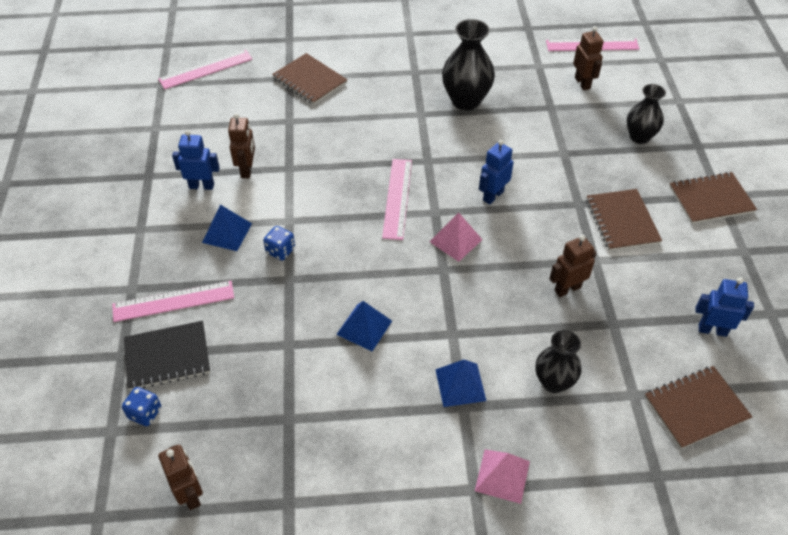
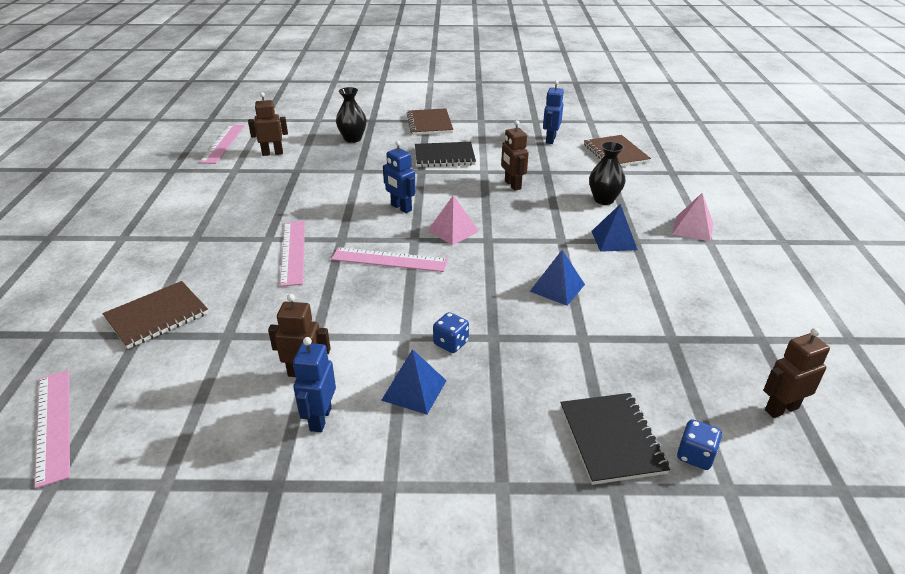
camera: 85 degrees left, 15 degrees down
pink ruler [112,281,234,322] -> pink ruler moved to [280,221,305,287]
black vase [442,19,495,110] -> none
brown notebook [586,189,662,251] -> black notebook [415,142,476,167]

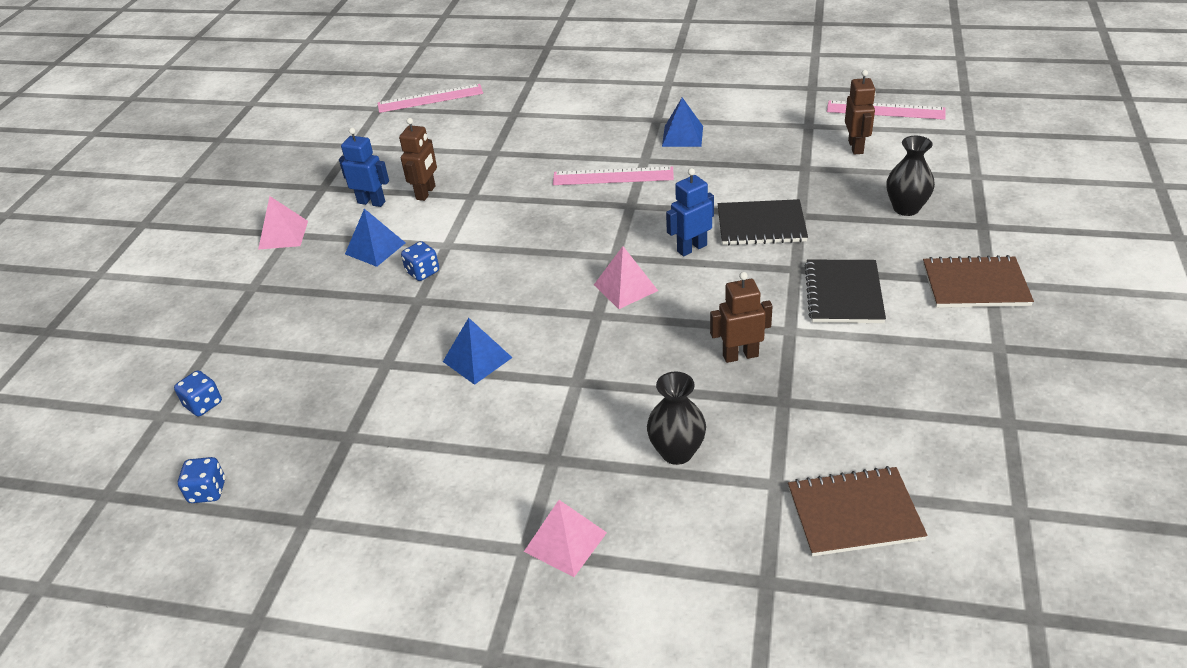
camera: 105 degrees right, 5 degrees up
brown notebook [102,281,208,349] -> none
pink ruler [331,247,448,272] -> none
blue robot [543,80,564,144] -> none
black notebook [560,393,670,485] -> black notebook moved to [718,199,808,245]
blue pyramid [591,204,638,252] -> blue pyramid moved to [662,97,703,147]
brown robot [763,328,830,418] -> blue dice [178,457,225,503]
none -> pink pyramid [258,196,308,250]

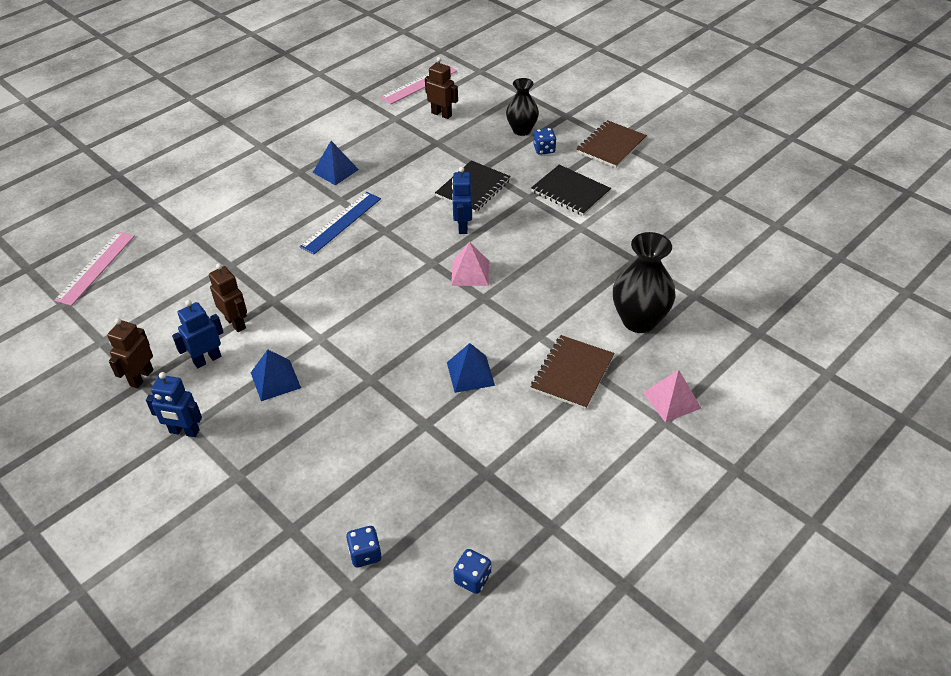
camera: 60 degrees left, 5 degrees up
pink pyramid [258,196,308,250] -> blue robot [146,372,202,437]
blue dice [401,241,439,281] -> blue dice moved to [534,128,557,155]
pink ruler [553,167,674,185] -> blue ruler [300,192,381,254]
black vase [647,372,706,465] -> black vase [613,232,675,333], size x1.51
brown robot [710,272,773,363] -> brown robot moved to [107,318,154,388]
brown notebook [788,466,928,556] -> brown notebook moved to [531,335,614,410]

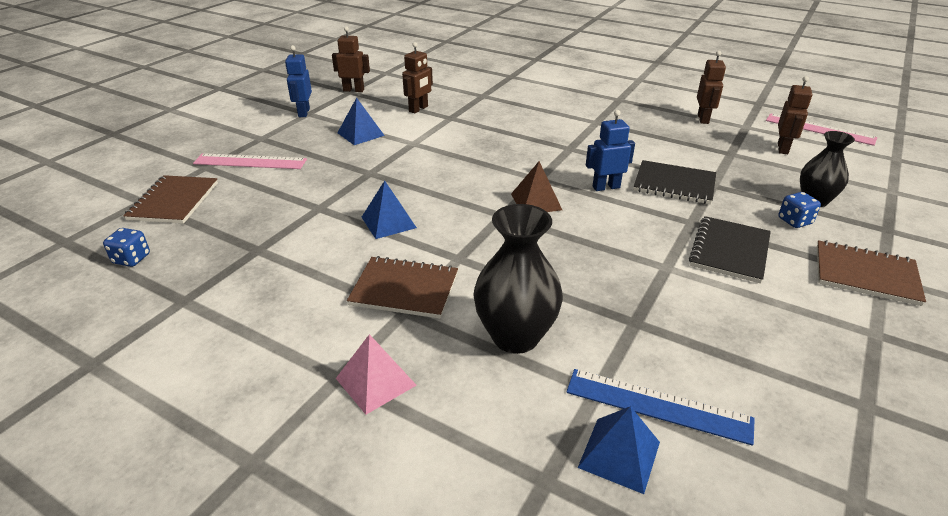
camera: 75 degrees right, 10 degrees down
pink ruler [54,231,135,306] -> pink ruler moved to [193,153,307,169]
blue robot [172,300,224,368] -> none
blue ruler [300,192,381,254] -> blue ruler moved to [566,369,755,446]
blue pyramid [313,141,359,185] -> blue pyramid moved to [578,406,660,494]
blue dice [346,526,382,567] -> brown notebook [123,175,218,224]
pink pyramid [451,242,489,286] -> brown pyramid [511,161,562,212]
none -> brown robot [697,51,726,124]

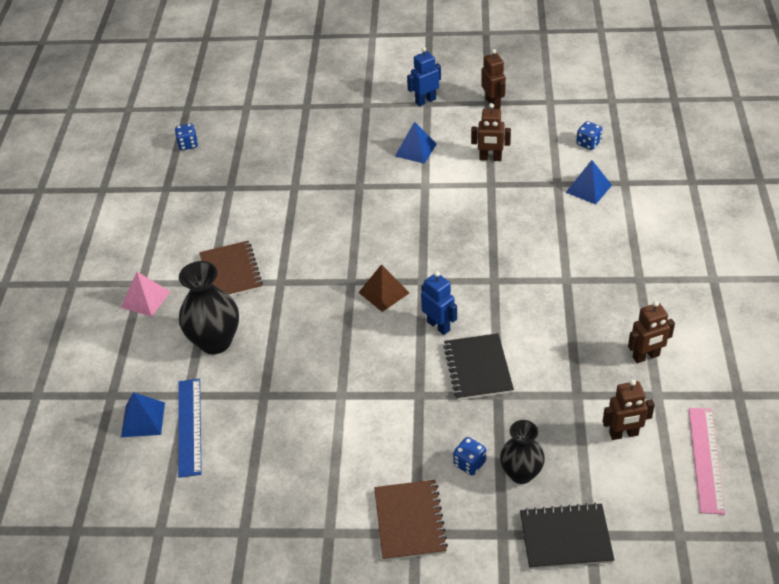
camera: 65 degrees right, 10 degrees up
brown notebook [123,175,218,224] -> none
pink ruler [193,153,307,169] -> none
blue pyramid [362,181,417,239] -> blue pyramid moved to [566,160,612,205]
black notebook [689,216,771,283] -> black notebook moved to [520,503,615,569]
none -> blue dice [576,121,603,150]

